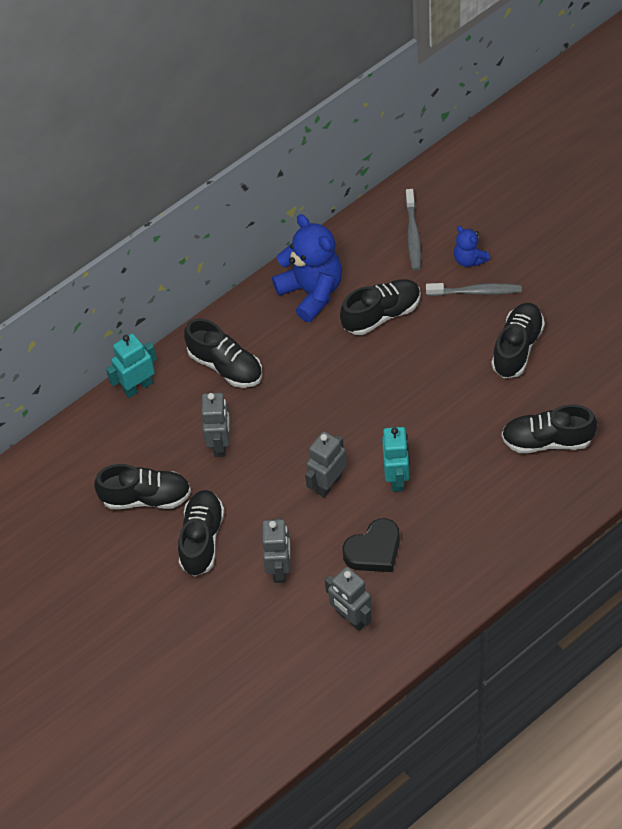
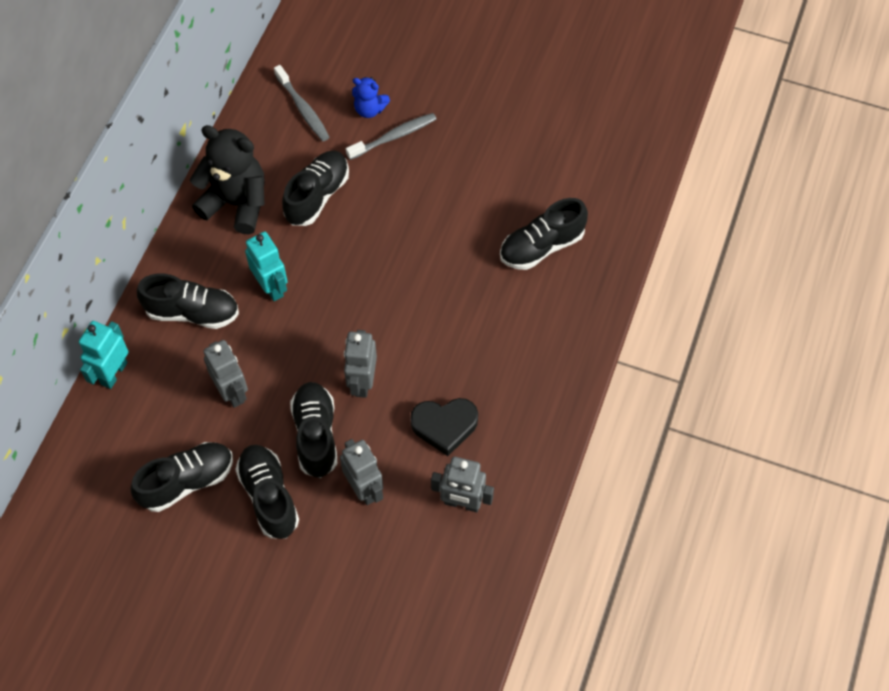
camera: 35 degrees left, 5 degrees up
blue teddy bear [272,214,342,322] -> black teddy bear [190,125,265,234]
black heart [342,518,400,572] -> black heart turned 60 degrees clockwise [410,398,478,456]
turquoise robot [382,427,410,492] -> turquoise robot moved to [245,231,288,301]
black shoe [491,303,545,378] -> black shoe moved to [290,382,337,478]

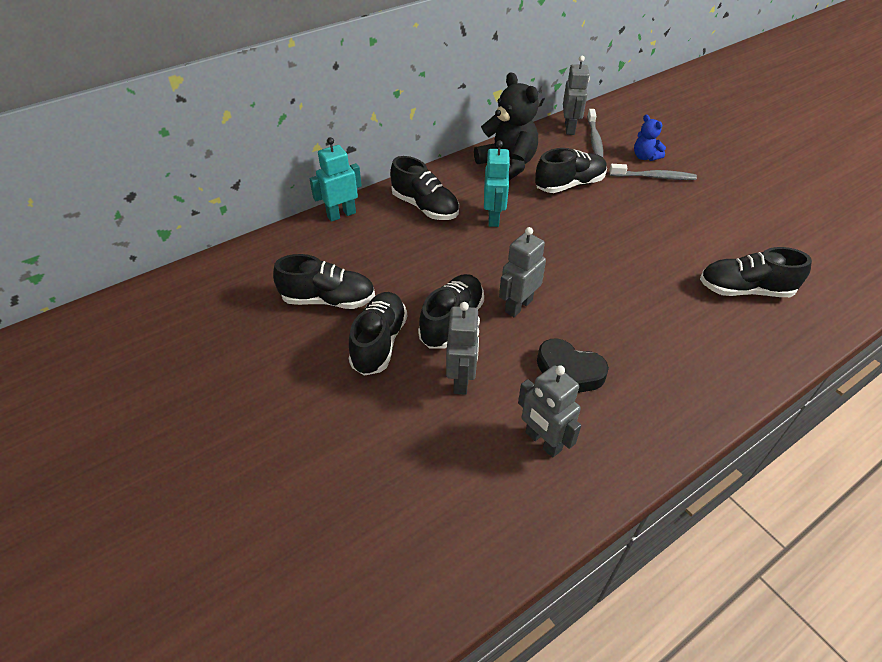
camera: 35 degrees right, 15 degrees down
grey robot [204,340,248,408] -> grey robot moved to [563,56,590,135]

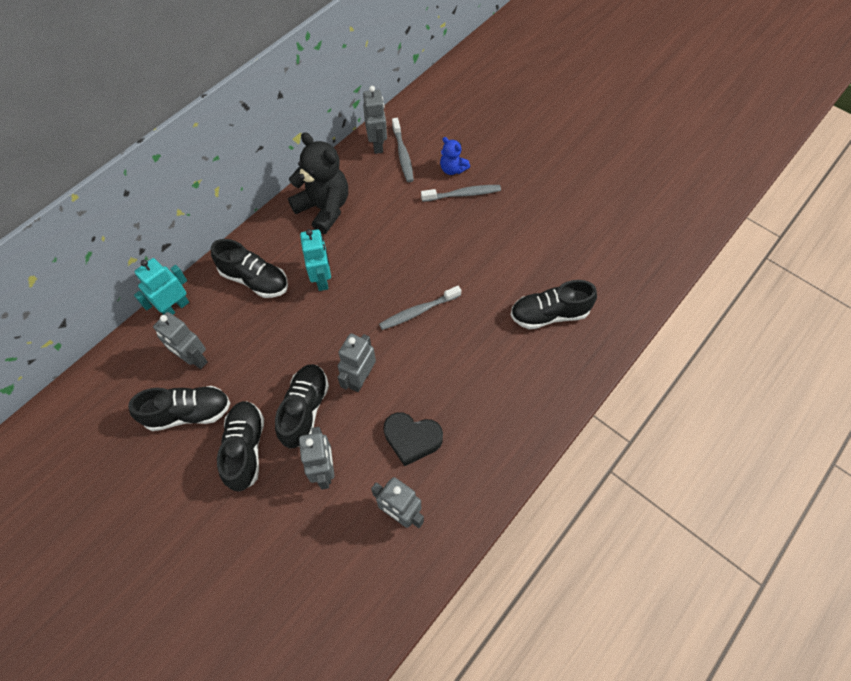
camera: 15 degrees left, 15 degrees up
black shoe [535,148,607,193] -> none
none -> grey robot [153,312,208,369]
none -> grey toothbrush [379,286,462,330]

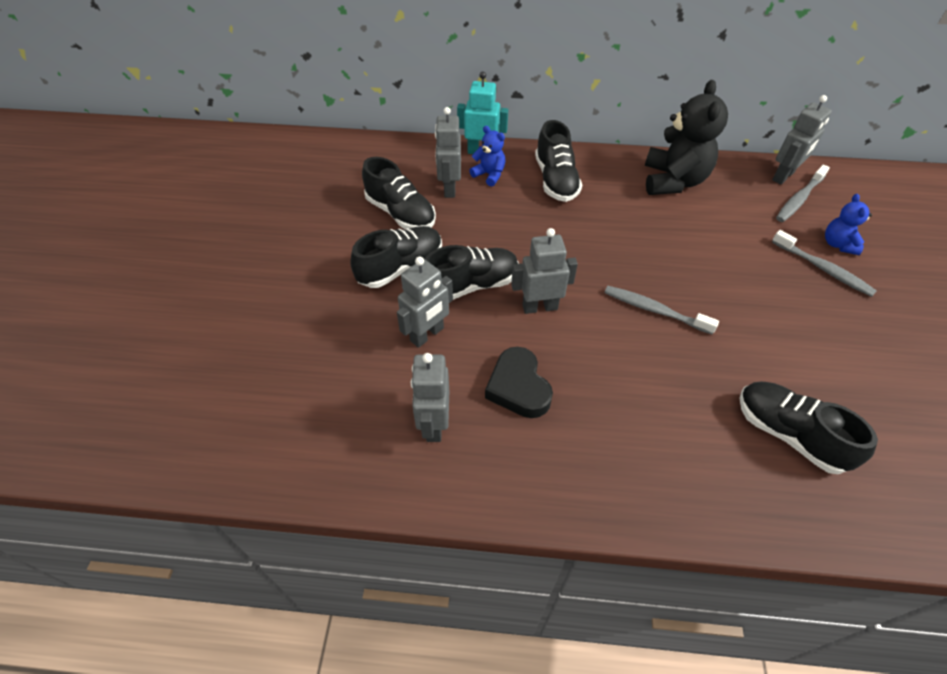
camera: 55 degrees right, 10 degrees down
turquoise robot [300,229,331,291] -> none
none -> blue teddy bear [469,126,505,187]

